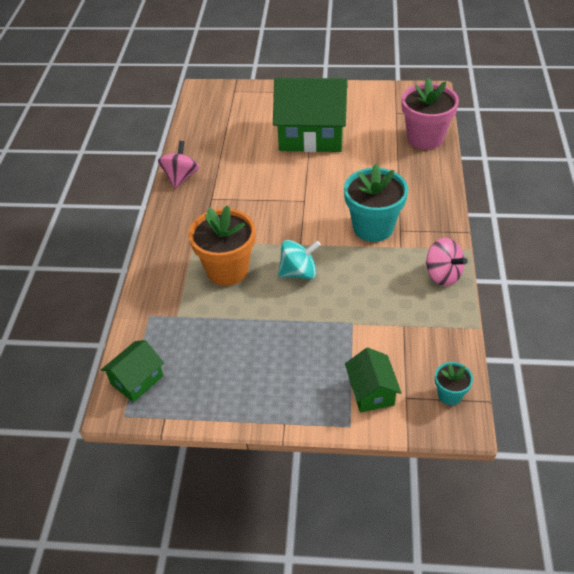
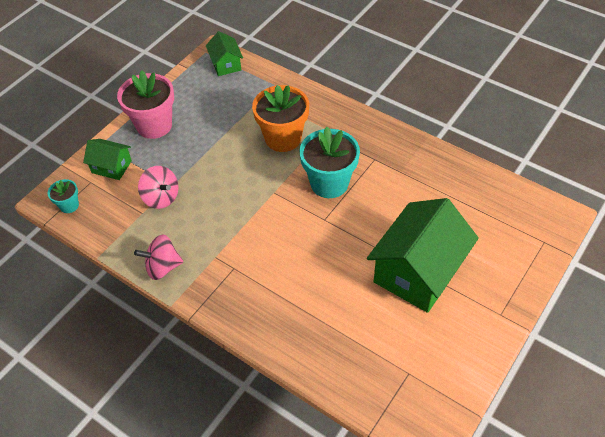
camera: 120 degrees right, 5 degrees up
pink spinning top [158,141,199,189] -> pink spinning top moved to [138,166,178,209]
turquoise spinning top [278,240,321,279] -> none
turquoise flower pot [344,164,408,242] -> turquoise flower pot moved to [299,127,360,198]
pink flower pot [402,78,459,150] -> pink flower pot moved to [117,71,174,139]

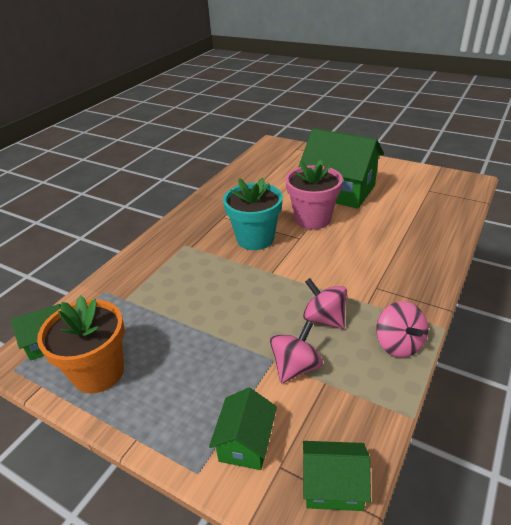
camera: 95 degrees left, 15 degrees down
turquoise flower pot [48,179,79,213] -> green house [303,441,371,511]
pink flower pot [117,71,174,139] -> pink flower pot moved to [285,160,343,229]
orange flower pot [252,85,309,152] -> orange flower pot moved to [37,295,125,394]
none -> pink spinning top [303,278,347,329]

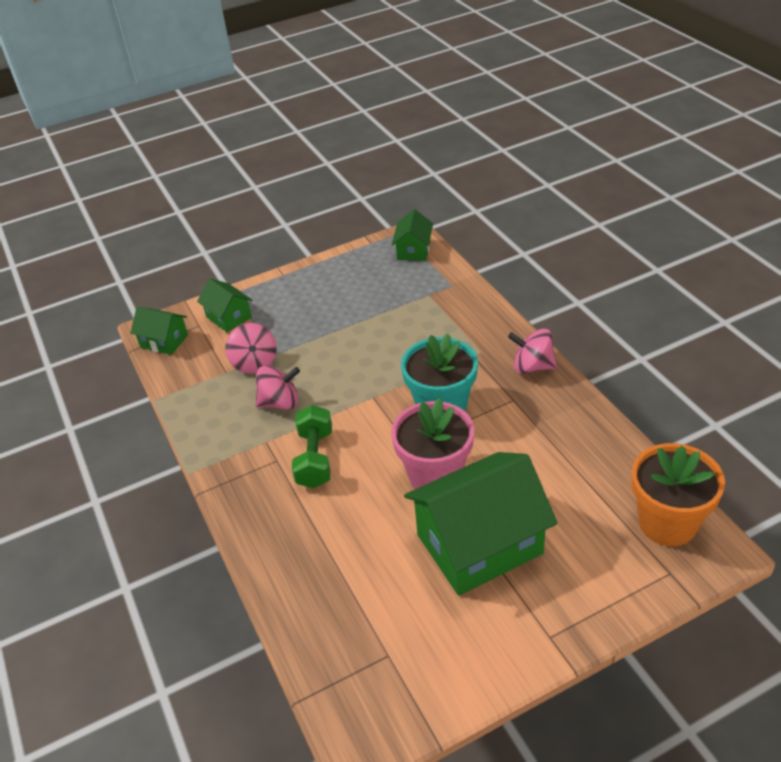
camera: 125 degrees right, 5 degrees up
orange flower pot [37,295,125,394] -> orange flower pot moved to [631,443,725,546]
green house [303,441,371,511] -> green house turned 75 degrees clockwise [130,307,188,355]
pink spinning top [376,301,428,358] -> pink spinning top moved to [508,329,557,374]
none -> green dumbbell [292,405,332,488]

